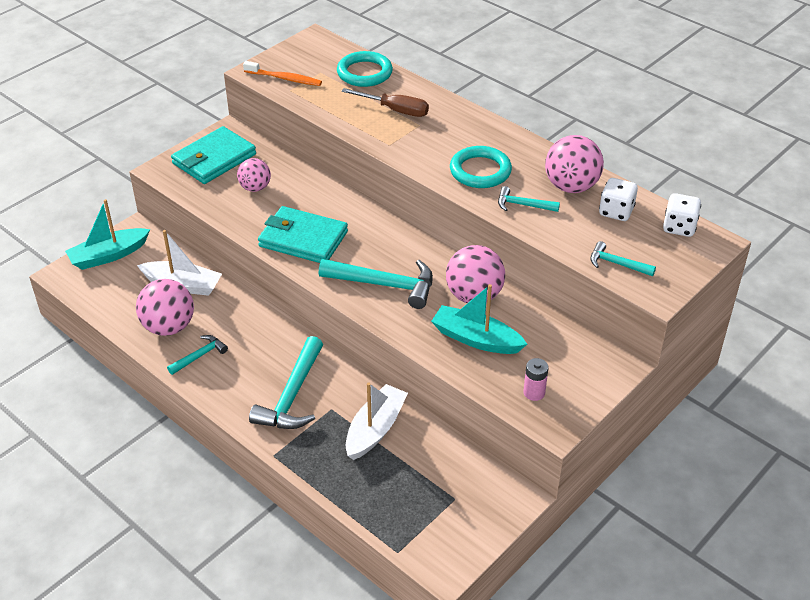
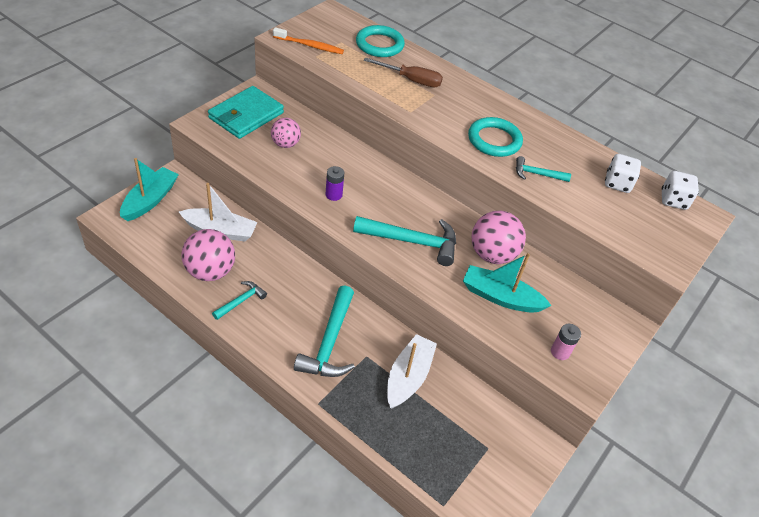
camera: 10 degrees left, 5 degrees up
turquoise boat [65,199,150,270] -> turquoise boat turned 150 degrees clockwise [120,158,179,221]
turquoise wallet [258,206,348,263] -> purple battery [325,166,344,201]
pink ball [545,135,604,193] -> none
turquoise hammer [590,241,656,276] -> none

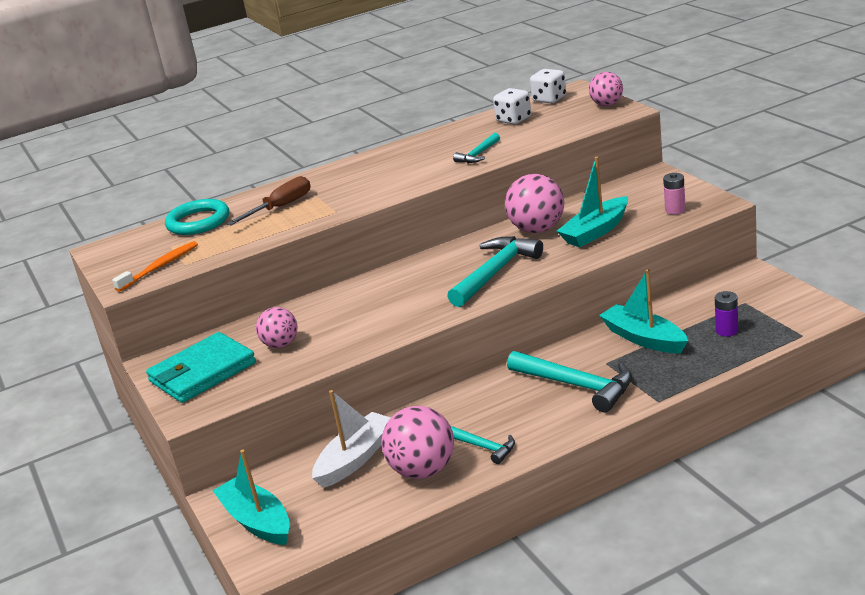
camera: 55 degrees left, 20 degrees down
turquoise wallet [208,86,284,139] -> turquoise wallet turned 75 degrees clockwise [146,332,256,403]
turquoise hammer [212,281,267,320] -> turquoise hammer turned 150 degrees clockwise [451,426,515,464]
purple battery [325,166,344,201] -> purple battery moved to [715,291,738,337]
white boat [387,334,437,408] -> turquoise boat [599,269,688,353]
turquoise ring [468,117,523,157] -> none
none -> pink ball [589,72,623,106]

